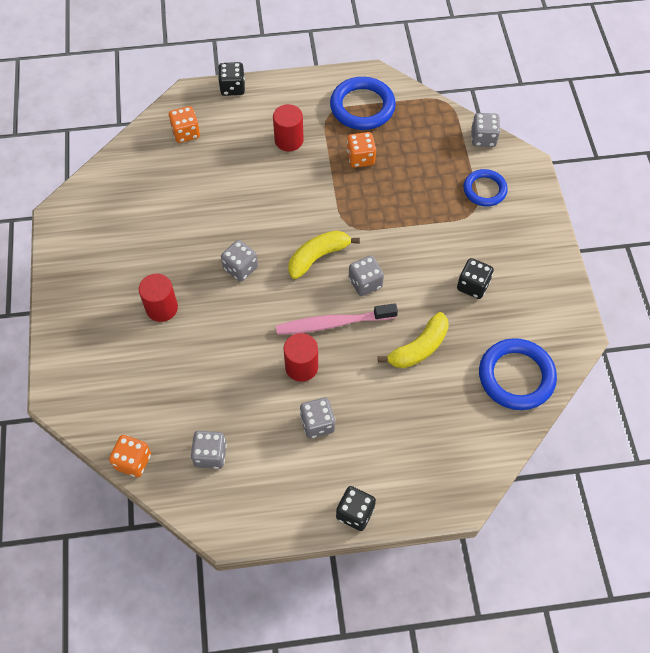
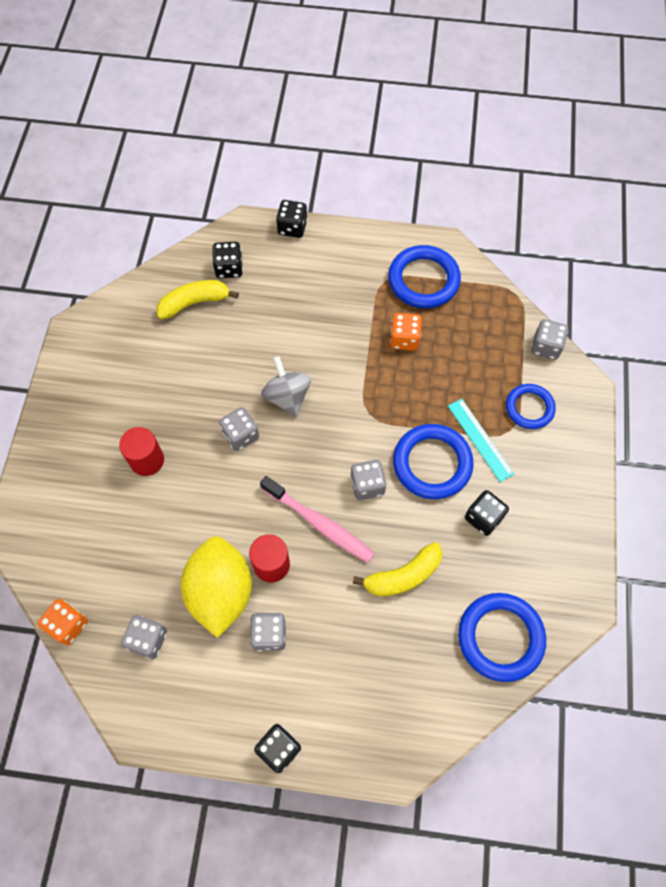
camera: 15 degrees right, 5 degrees up
orange dice [169,106,200,143] -> black dice [212,242,243,278]
red cylinder [273,104,304,151] -> none
pink toothbrush [276,303,398,335] -> pink toothbrush turned 150 degrees counterclockwise [260,476,375,563]
yellow banana [288,230,360,279] -> yellow banana moved to [157,280,239,319]
none -> yellow lemon [180,536,252,638]
none -> grey spinning top [261,356,311,418]
none -> blue ring [393,424,474,499]
none -> turquoise ruler [448,398,515,482]

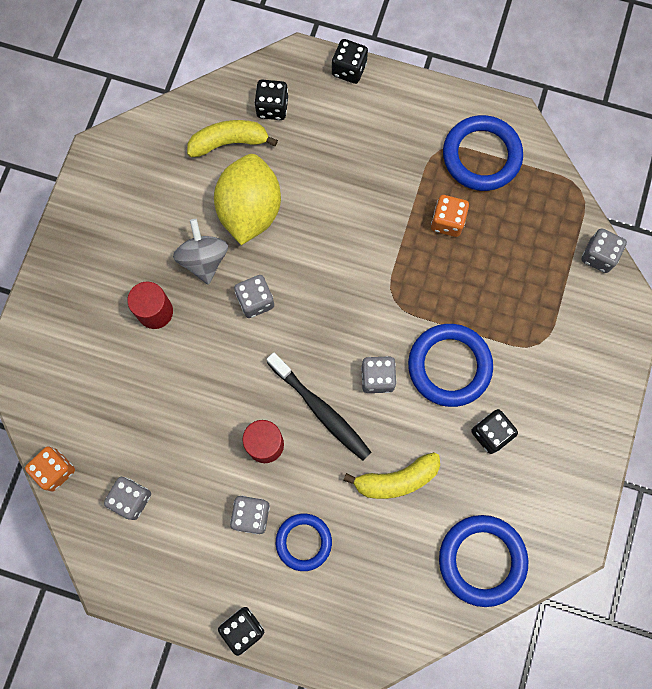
camera: 10 degrees right, 10 degrees up
yellow lemon [180,536,252,638] -> yellow lemon moved to [214,154,281,245]
pink toothbrush [260,476,375,563] -> black toothbrush [266,352,372,461]
grey spinning top [261,356,311,418] -> grey spinning top moved to [173,219,228,285]
turquoise ruler [448,398,515,482] -> none
blue ring [506,384,556,429] -> blue ring moved to [276,514,332,571]

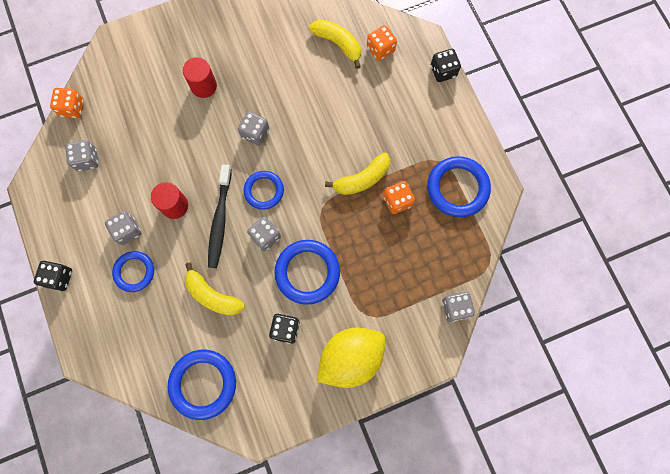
camera: 50 degrees right, 0 degrees up
grey spinning top [173,219,228,285] -> none
yellow lemon [214,154,281,245] -> yellow lemon moved to [317,327,385,388]
black dice [254,79,288,120] -> orange dice [367,25,397,61]
none -> blue ring [244,171,284,210]
none -> yellow banana [325,152,390,195]

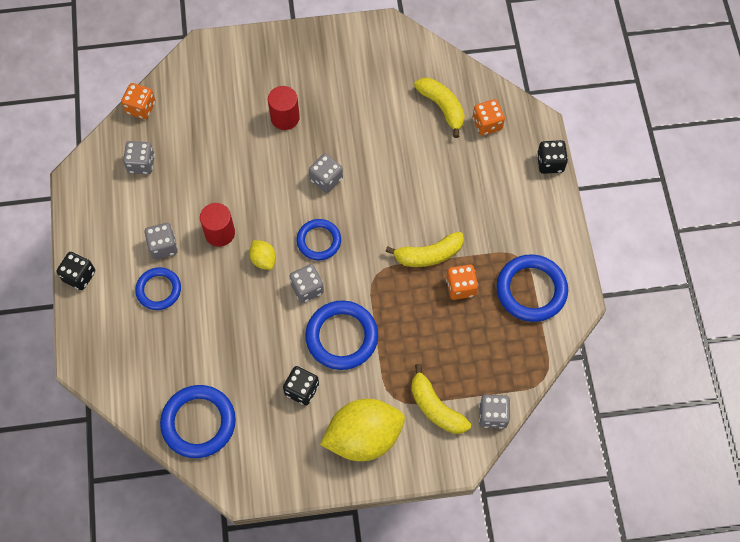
camera: 15 degrees right, 10 degrees down
yellow banana [185,262,245,316] -> yellow banana moved to [411,364,471,434]
black toothbrush [208,164,232,268] -> yellow lemon [249,240,276,270]

